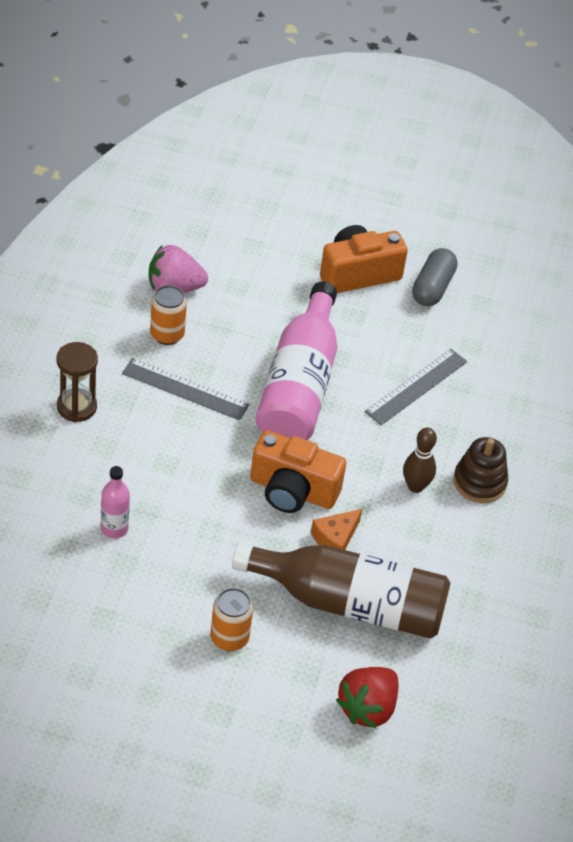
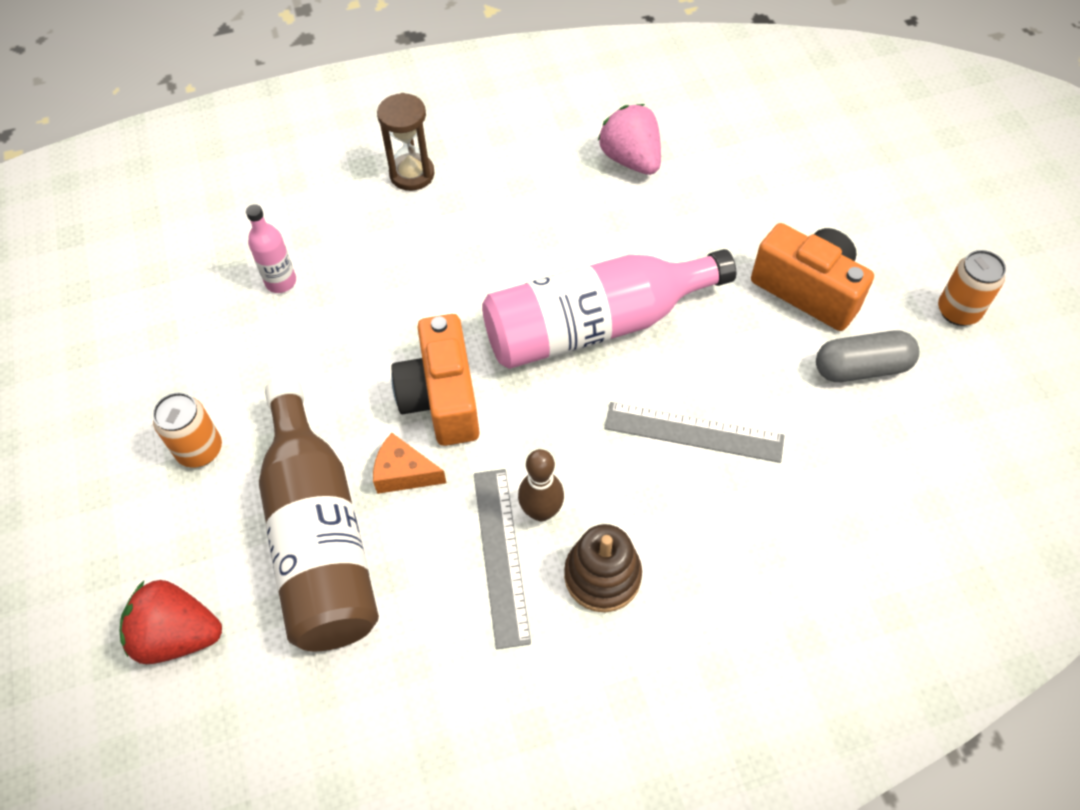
camera: 65 degrees right, 10 degrees up
grey ruler [122,358,250,421] -> grey ruler moved to [474,469,531,649]
orange can [150,285,187,345] -> orange can moved to [938,250,1006,326]

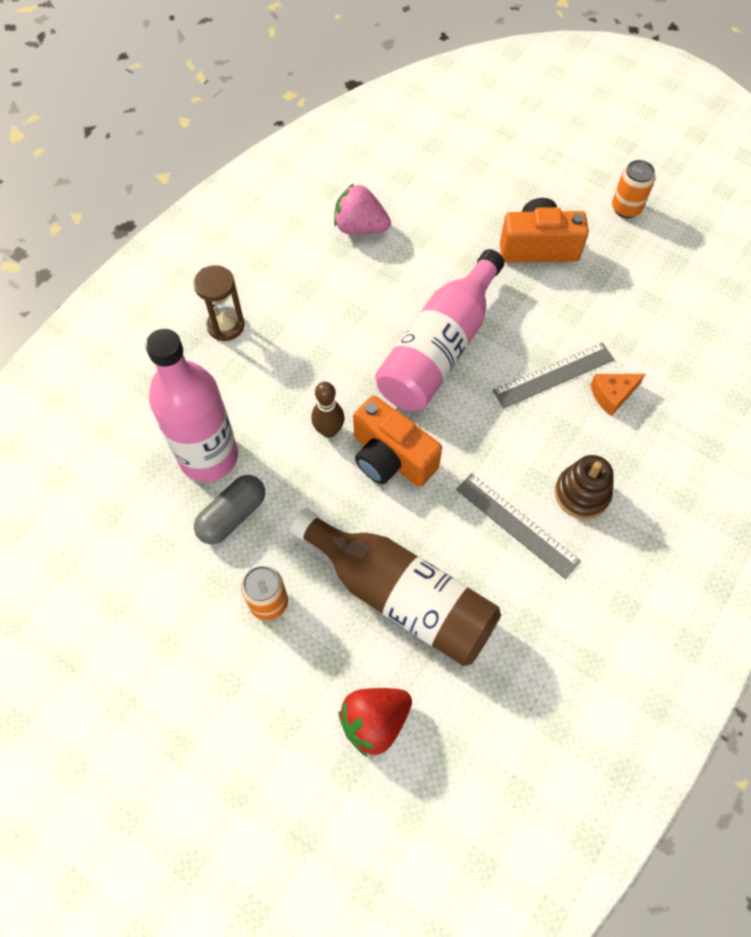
camera: 40 degrees left, 5 degrees up
pink bottle [246,204,296,293] -> pink bottle [145,329,238,482], size x2.25
orange cheese [373,433,446,494] -> orange cheese moved to [591,374,645,416]
brown bowling pin [518,449,564,521] -> brown bowling pin moved to [311,382,345,438]
grey capsule [816,330,919,382] -> grey capsule moved to [194,475,265,544]

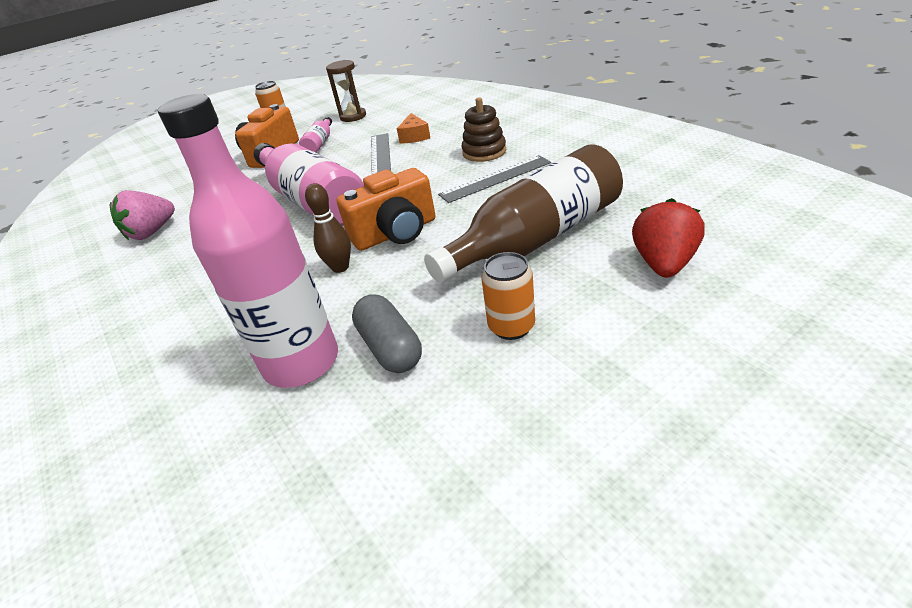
camera: 65 degrees left, 25 degrees down
brown hourglass [193,265,245,341] -> brown hourglass moved to [326,60,366,122]
red strawberry [338,688,412,757] -> red strawberry turned 150 degrees counterclockwise [632,198,705,278]
none -> pink bottle [299,117,332,153]

